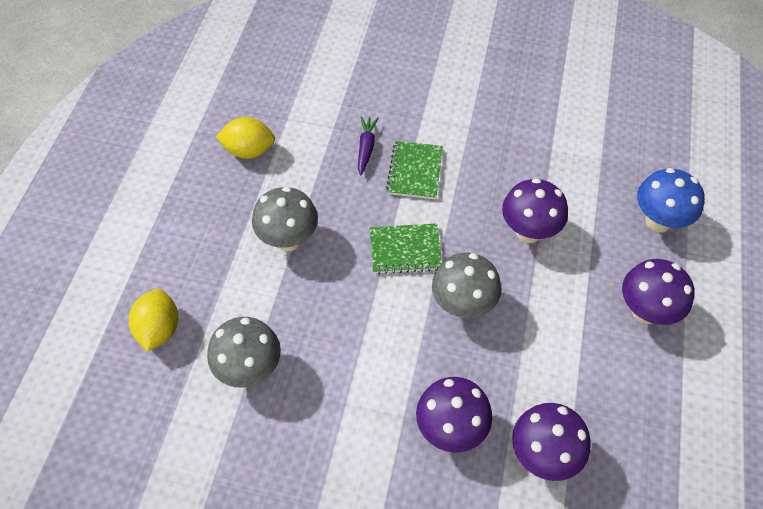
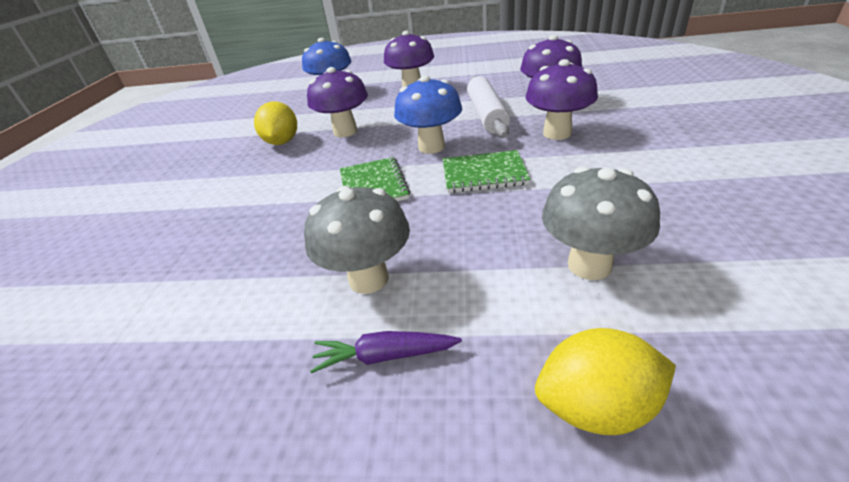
camera: 95 degrees left, 20 degrees down
yellow lemon [216,117,275,159] -> yellow lemon moved to [254,102,297,145]
purple carrot [358,116,379,175] -> purple carrot moved to [310,331,462,373]
green notebook [386,141,443,199] -> green notebook moved to [443,150,530,193]
grey mushroom [432,253,501,318] -> blue mushroom [394,75,462,154]
none -> white rolling pin [467,76,510,138]

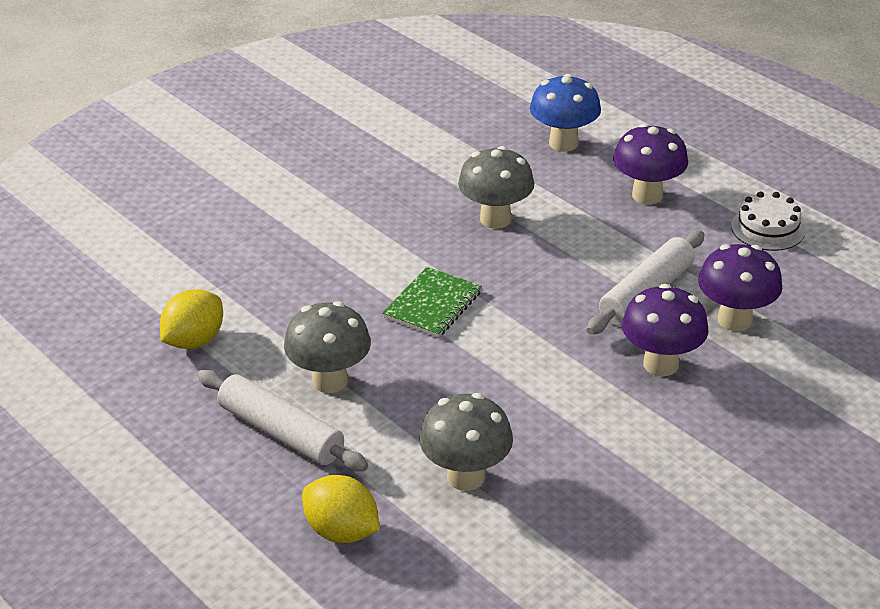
camera: 40 degrees right, 0 degrees up
yellow lemon [254,102,297,145] -> yellow lemon moved to [160,289,223,349]
purple mushroom [307,67,368,137] -> grey mushroom [458,146,534,229]
purple carrot [310,331,462,373] -> white rolling pin [197,370,368,471]
blue mushroom [394,75,462,154] -> none
green notebook [443,150,530,193] -> none
none -> white cake [731,191,805,251]

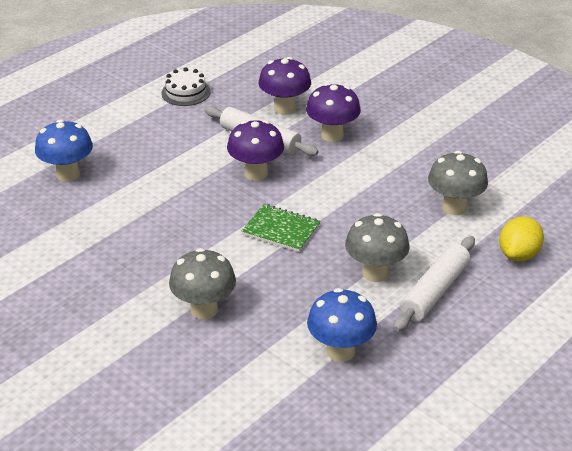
camera: 95 degrees left, 0 degrees up
yellow lemon [160,289,223,349] -> blue mushroom [307,288,377,362]
grey mushroom [458,146,534,229] -> grey mushroom moved to [169,248,236,319]
purple mushroom [613,123,688,205] -> purple mushroom moved to [227,120,284,181]

